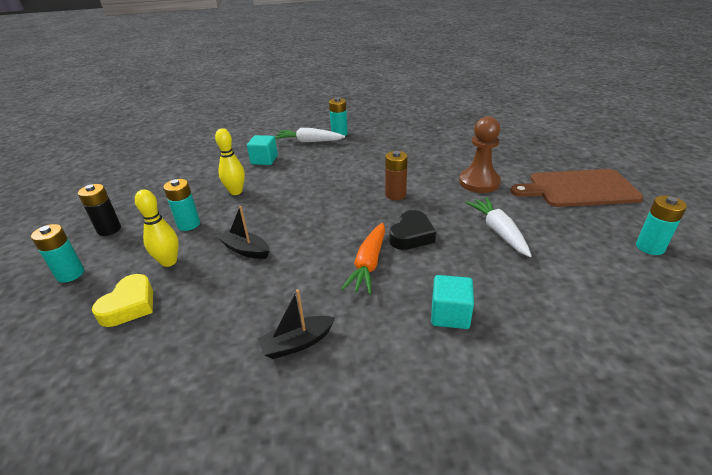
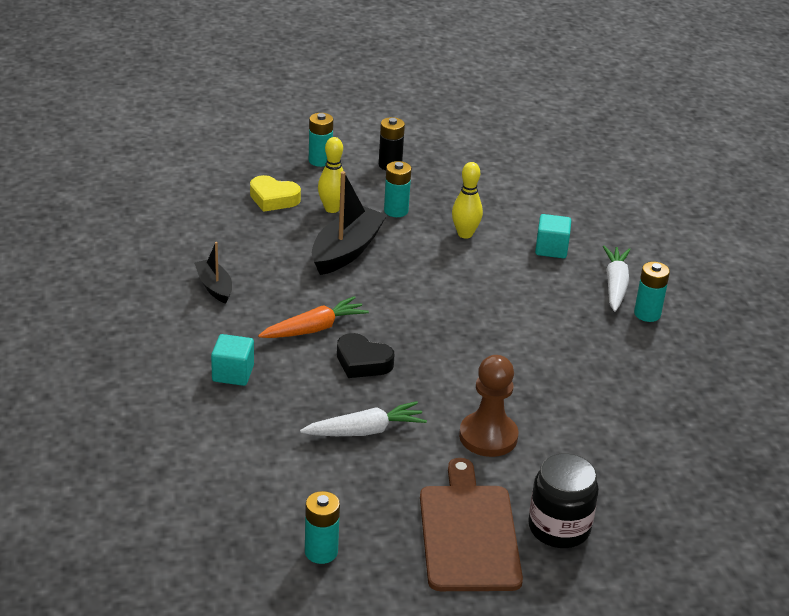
camera: 85 degrees right, 0 degrees up
black boat [217,206,270,259] -> black boat [312,171,387,275], size x1.74
orange carrot [341,223,385,294] -> orange carrot turned 135 degrees clockwise [258,296,369,338]
brown battery [385,151,408,200] -> none
none -> black jar [528,453,599,548]

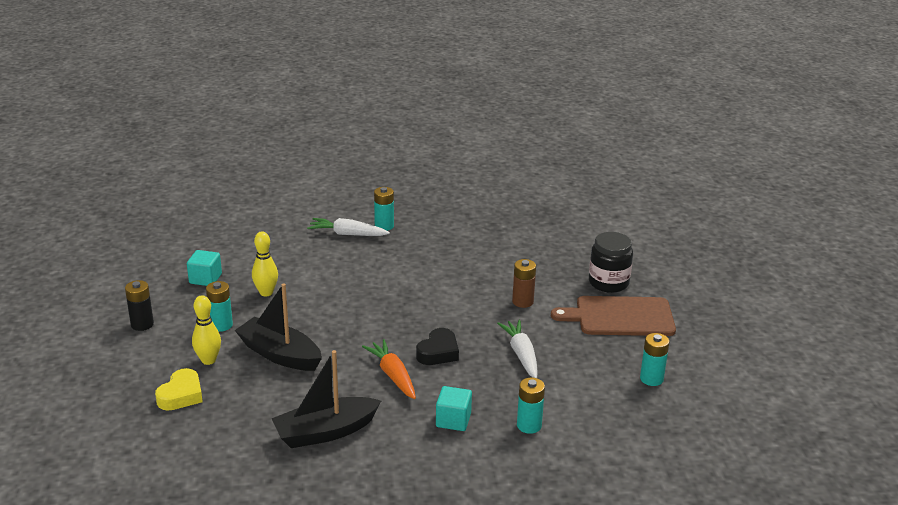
camera: 85 degrees left, 5 degrees down
black boat [194,242,232,304] -> black boat [272,350,381,448], size x1.74
turquoise battery [309,113,333,167] -> turquoise battery moved to [517,377,545,434]
brown pawn [459,355,518,457] -> brown battery [512,259,536,308]
turquoise cube [535,214,571,259] -> turquoise cube moved to [187,250,222,286]

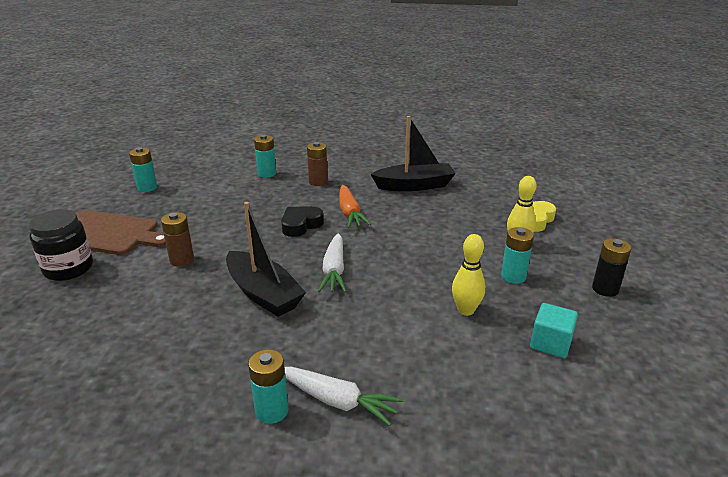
camera: 165 degrees left, 0 degrees up
black boat [235,283,322,371] -> black boat moved to [226,202,306,317]
turquoise cube [436,386,472,431] -> brown battery [307,142,328,186]
white carrot [497,320,538,378] -> white carrot moved to [318,233,346,292]

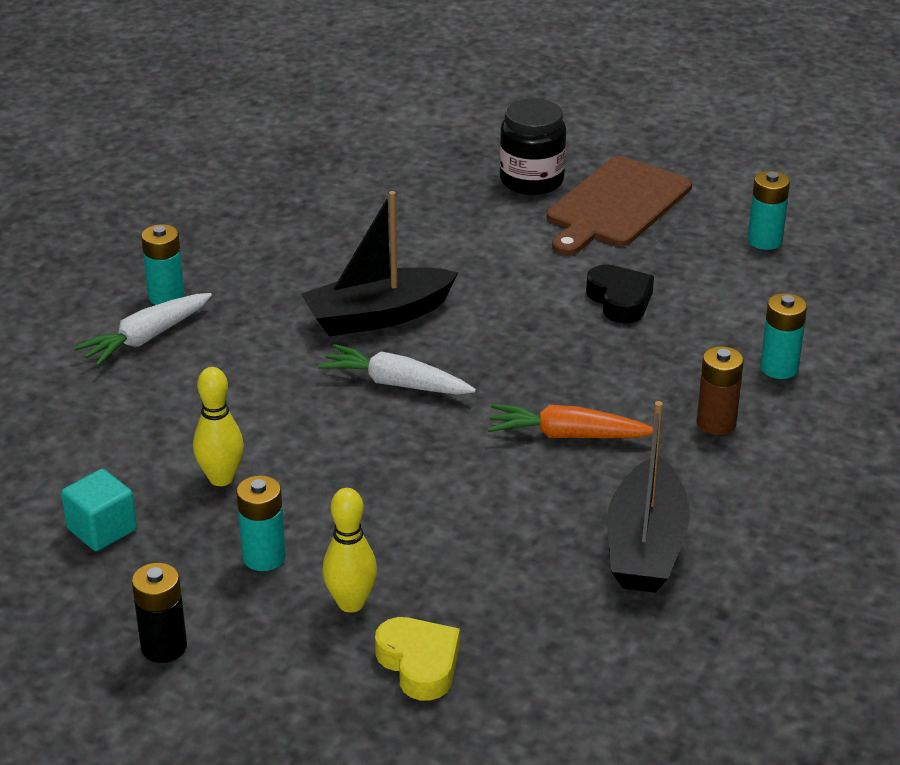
camera: 110 degrees right, 5 degrees up
brown battery [161,212,194,267] -> none
black heart [281,206,324,237] -> black heart moved to [586,264,654,323]

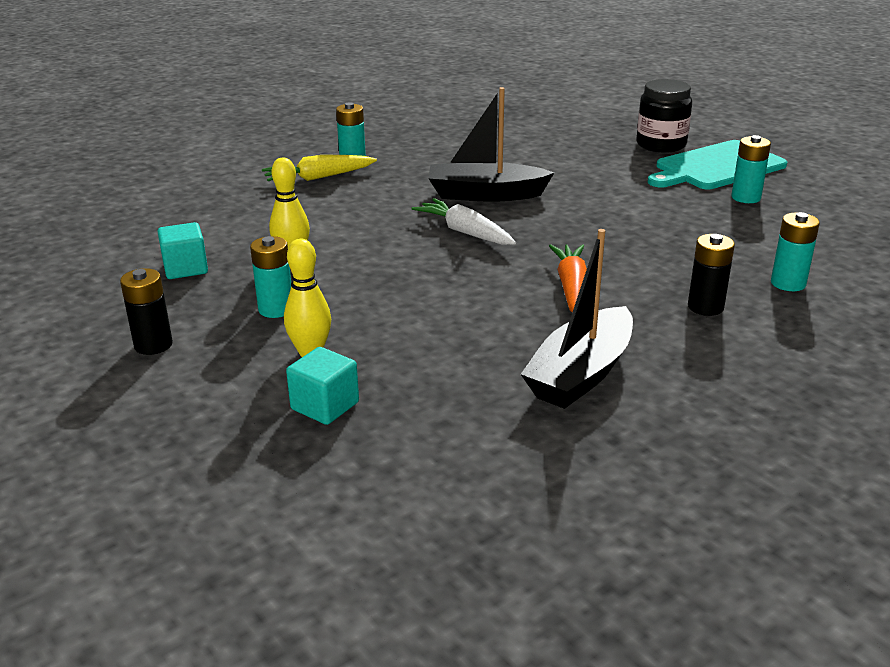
camera: 25 degrees right, 5 degrees down
white carrot [73,293,212,366] -> yellow carrot [262,155,377,181]
yellow heart [375,617,460,701] -> turquoise cube [286,347,359,425]
orange carrot [488,404,653,438] -> orange carrot turned 60 degrees clockwise [549,244,587,312]
brown cutting board [547,156,692,255] -> turquoise cutting board [648,140,787,189]
black heart [586,264,654,323] -> none
brown battery [697,346,744,435] -> black battery [688,234,735,316]
turquoise battery [748,171,790,250] -> turquoise battery moved to [731,135,771,203]

